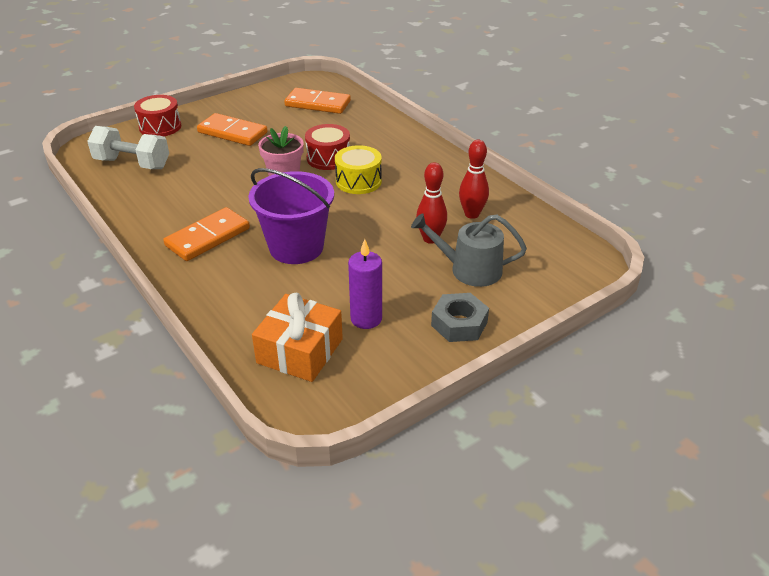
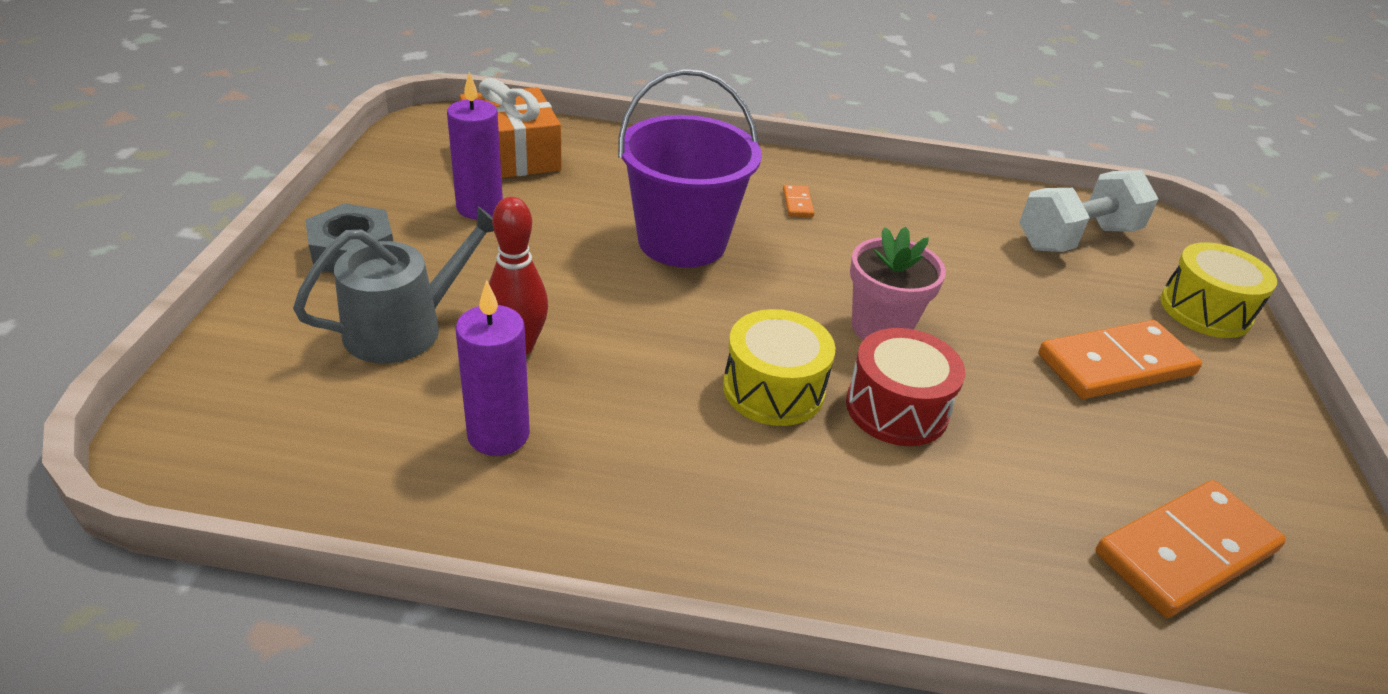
camera: 130 degrees right, 0 degrees up
red drum [134,95,181,136] -> yellow drum [1160,242,1277,338]
orange domino [163,207,250,261] -> orange domino [783,185,814,218], size x0.43
red bowling pin [459,140,489,219] -> purple candle [456,280,530,456]

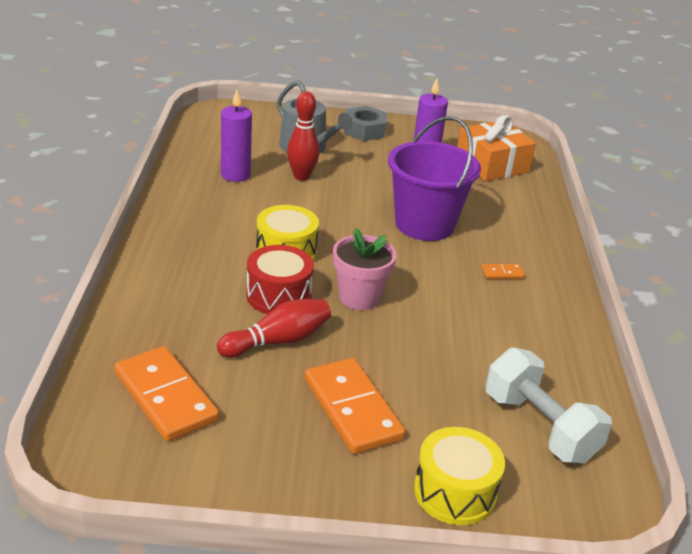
camera: 85 degrees right, 5 degrees down
none -> red bowling pin [217,299,331,358]

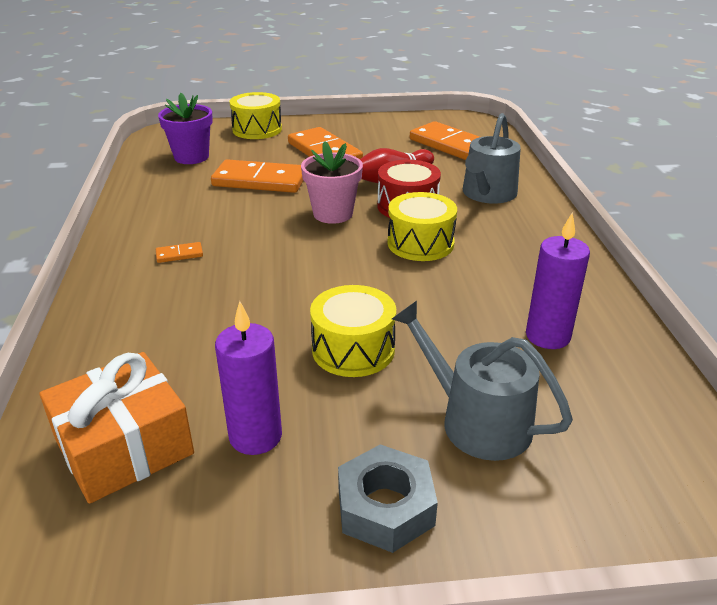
camera: 175 degrees right, 0 degrees up
red bowling pin [287,91,320,181] -> none
purple bucket [388,116,481,241] -> none
white dumbbell [486,347,612,463] -> purple flower pot [158,93,213,164]
none -> orange domino [211,159,304,193]
none -> yellow drum [310,285,396,377]
none -> grey watering can [463,113,521,204]

